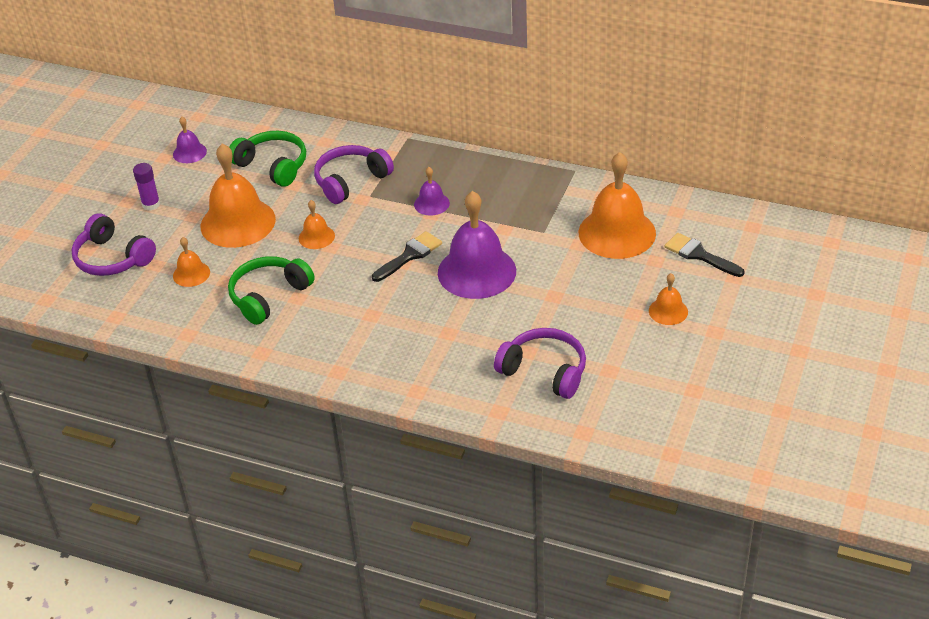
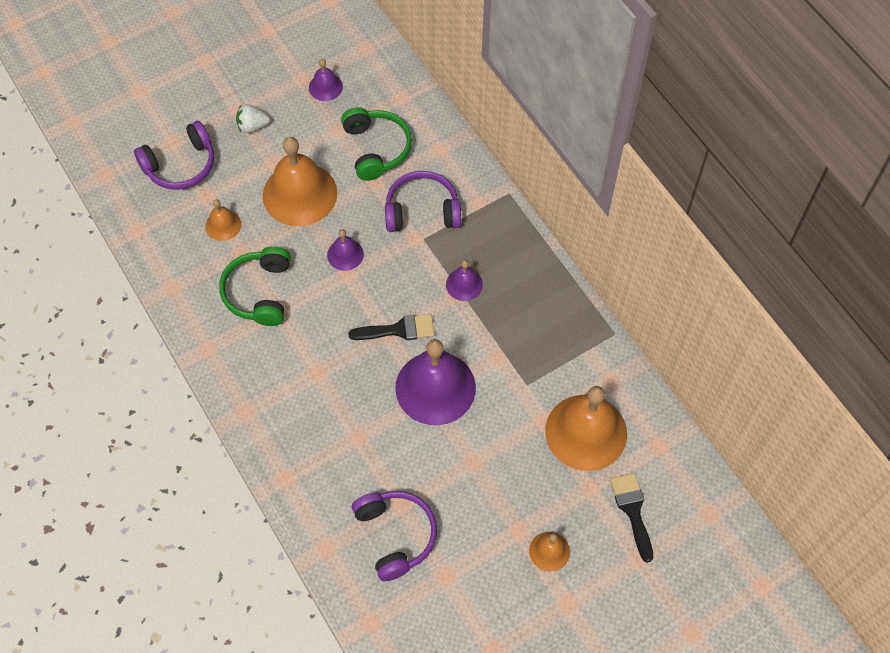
camera: 35 degrees right, 20 degrees up
purple headphones [72,213,156,276] -> purple headphones turned 105 degrees counterclockwise [134,121,214,190]
purple glue stick [133,163,160,211] -> white strawberry [236,104,270,133]
green headphones [228,256,315,325] -> green headphones turned 75 degrees counterclockwise [219,246,291,326]
orange bell [299,200,335,249] -> purple bell [327,229,364,271]

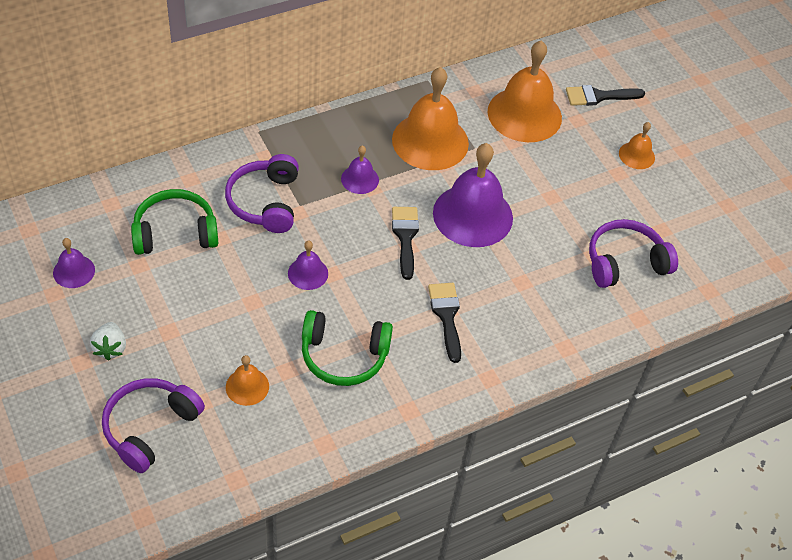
camera: 90 degrees left, 10 degrees down
purple headphones [134,121,214,190] -> purple headphones turned 120 degrees counterclockwise [102,378,205,473]
orange bell [263,137,337,226] -> orange bell moved to [392,67,469,170]
none -> black brush [428,283,461,363]

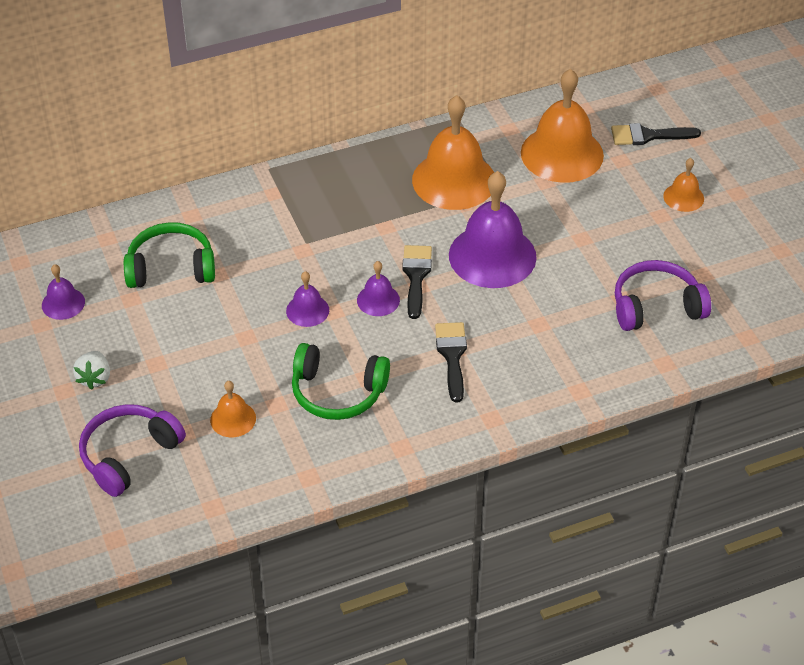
camera: 10 degrees right, 5 degrees down
purple headphones [225,154,299,233] -> none
purple bell [341,145,379,194] -> purple bell moved to [357,261,400,316]

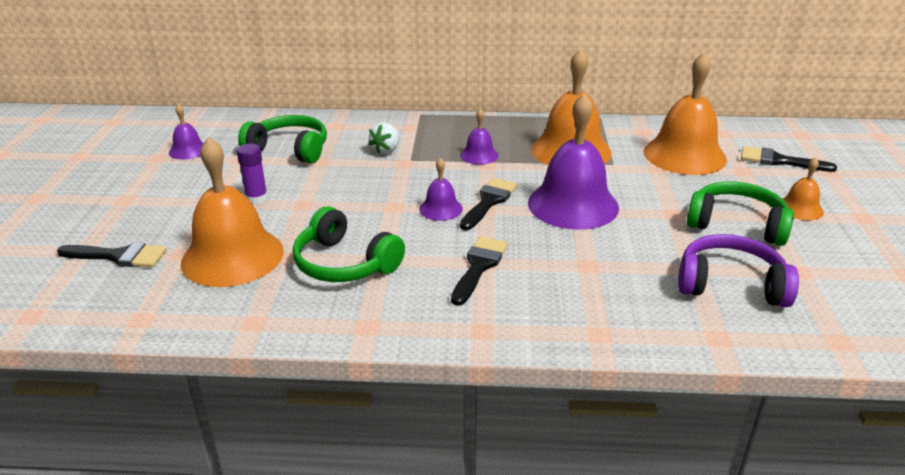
camera: 25 degrees right, 15 degrees down
white strawberry [73,351,110,390] -> white strawberry moved to [368,123,400,154]
purple headphones [79,404,186,497] -> black brush [57,242,167,267]
orange bell [210,381,256,437] -> orange bell [181,137,284,287], size x2.09
purple bell [286,271,329,327] -> purple bell moved to [460,108,499,165]
none -> purple glue stick [237,144,268,204]
none -> green headphones [687,182,794,246]

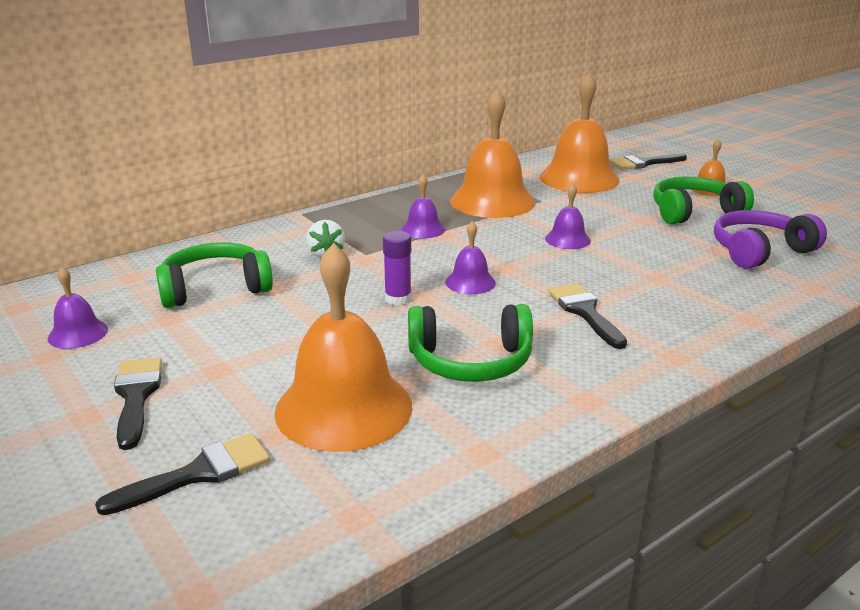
camera: 40 degrees left, 5 degrees down
purple glue stick [237,144,268,204] -> purple glue stick moved to [383,231,411,305]
black brush [460,178,518,230] -> black brush moved to [114,357,162,450]
purple bell [528,93,619,230] -> purple bell [545,183,591,249], size x0.48

